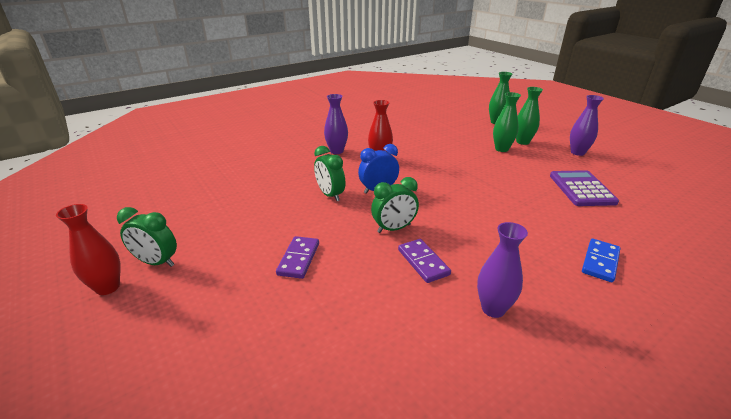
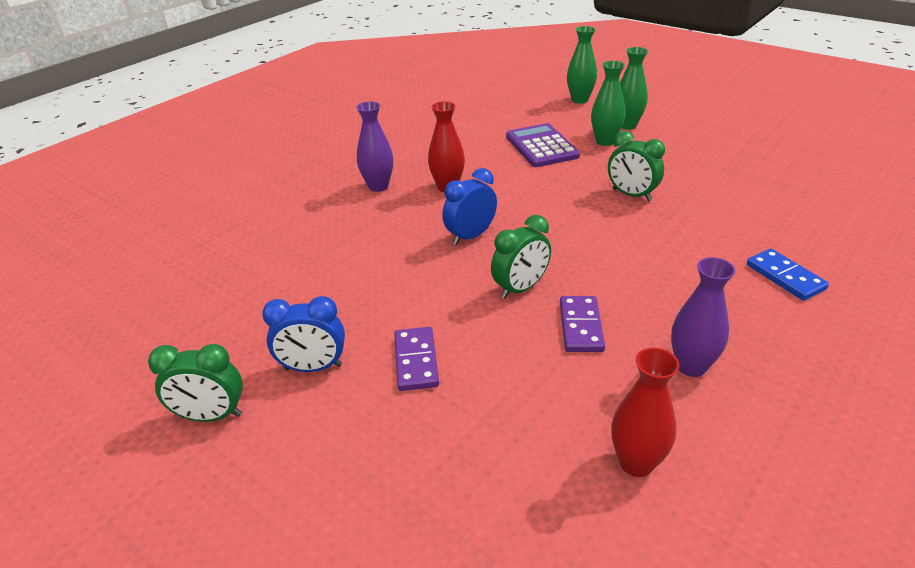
camera: 15 degrees left, 5 degrees up
red vase [56,204,121,295] -> red vase moved to [612,347,679,477]
green clock [314,146,346,201] -> green clock moved to [608,131,665,201]
purple domino [398,239,451,283] -> purple domino turned 45 degrees clockwise [560,296,605,352]
purple calculator [550,170,619,206] -> purple calculator moved to [506,123,580,167]
purple vase [570,95,604,156] -> none
blue domino [582,239,620,282] -> blue domino turned 45 degrees counterclockwise [747,249,829,301]
none -> blue clock [262,296,345,372]

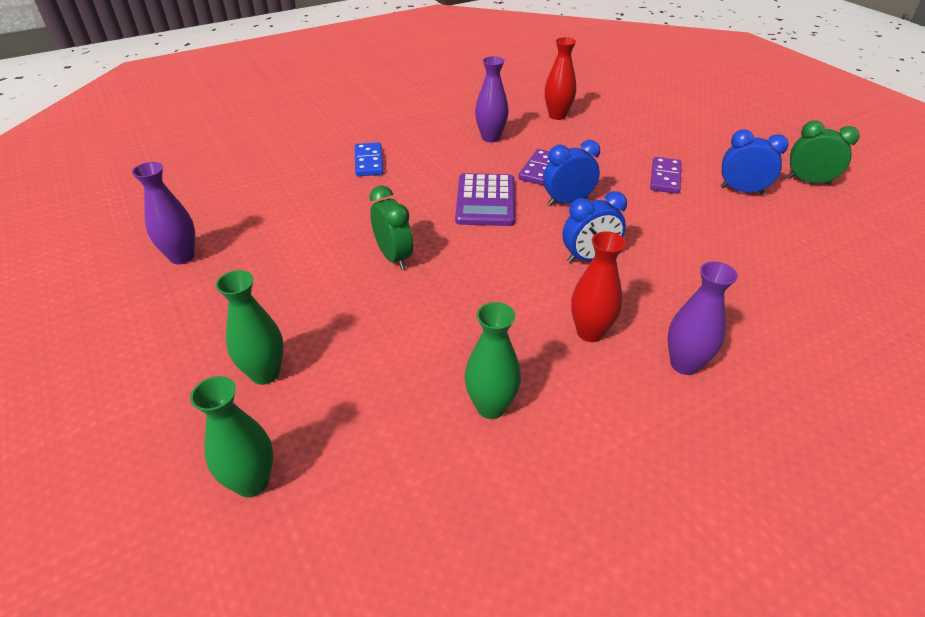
camera: 160 degrees left, 5 degrees up
green clock [491,215,551,299] -> blue clock [543,140,600,206]
purple calculator [506,123,580,167] -> purple calculator moved to [455,173,515,226]
green vase [591,61,626,146] -> green vase moved to [465,302,521,419]
none -> purple vase [132,162,195,264]

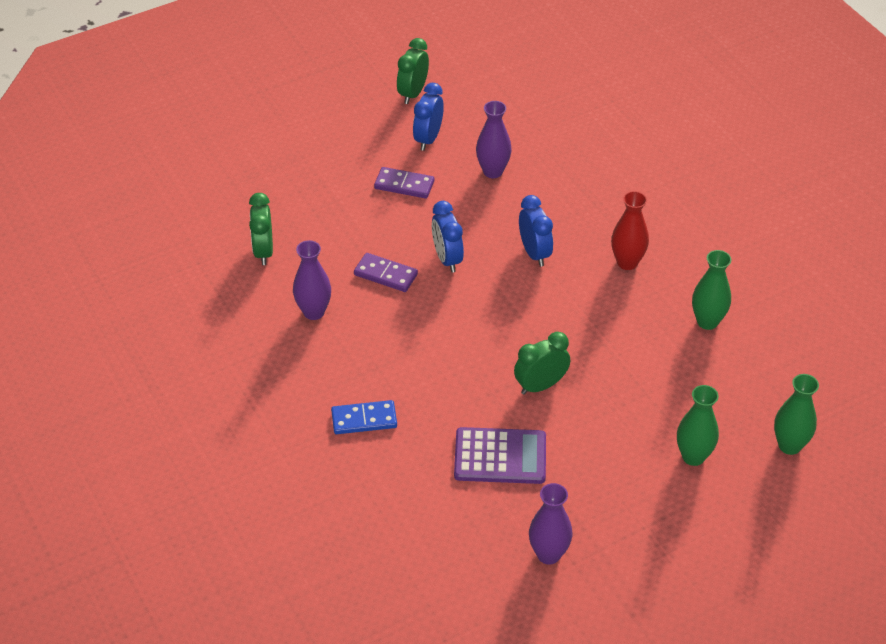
camera: 90 degrees left, 5 degrees up
purple calculator [455,173,515,226] -> purple calculator moved to [454,427,546,484]
red vase [545,37,576,120] -> green clock [249,193,273,265]
purple vase [668,261,738,375] -> purple vase moved to [476,101,512,178]

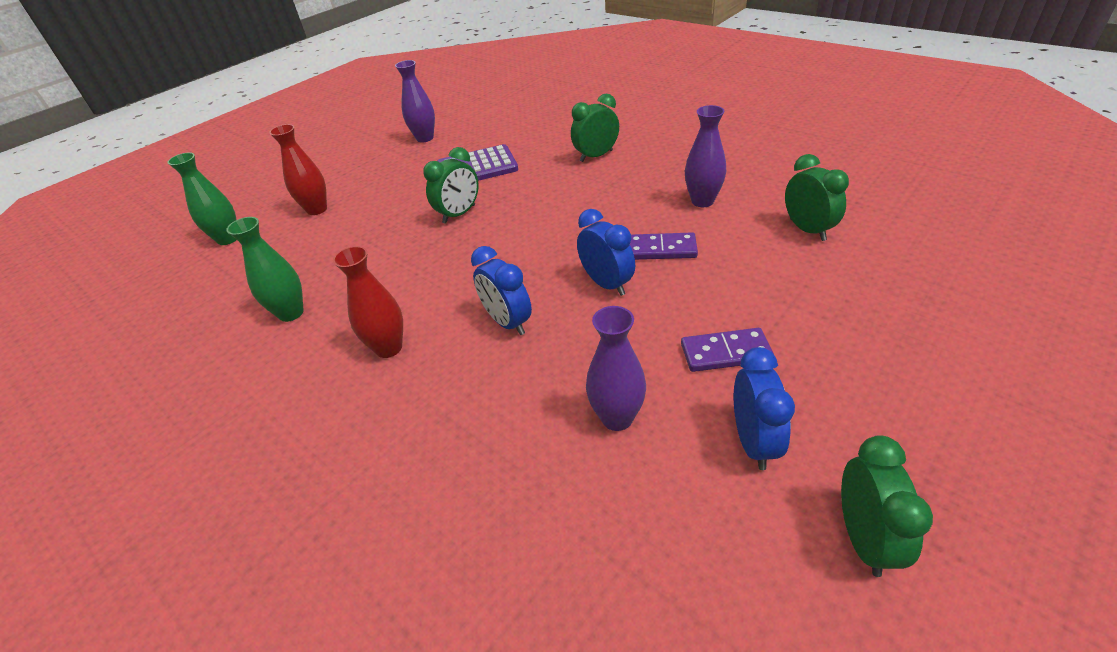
camera: 165 degrees right, 5 degrees down
blue domino [331,400,397,434] -> green clock [571,94,619,162]
green vase [677,385,719,466] -> red vase [269,124,327,215]

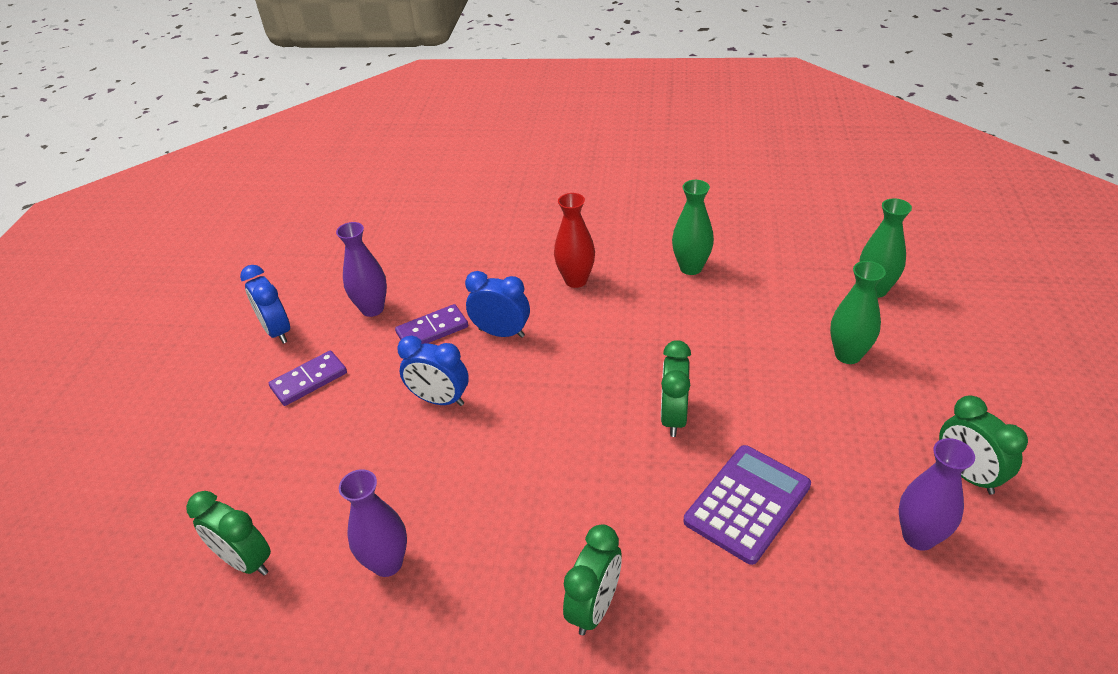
camera: 145 degrees right, 0 degrees up
red vase [269,124,327,215] -> green vase [830,261,886,364]
purple domino [630,232,698,260] -> purple domino moved to [395,304,468,344]
green clock [841,435,933,577] -> green clock moved to [939,395,1028,495]

